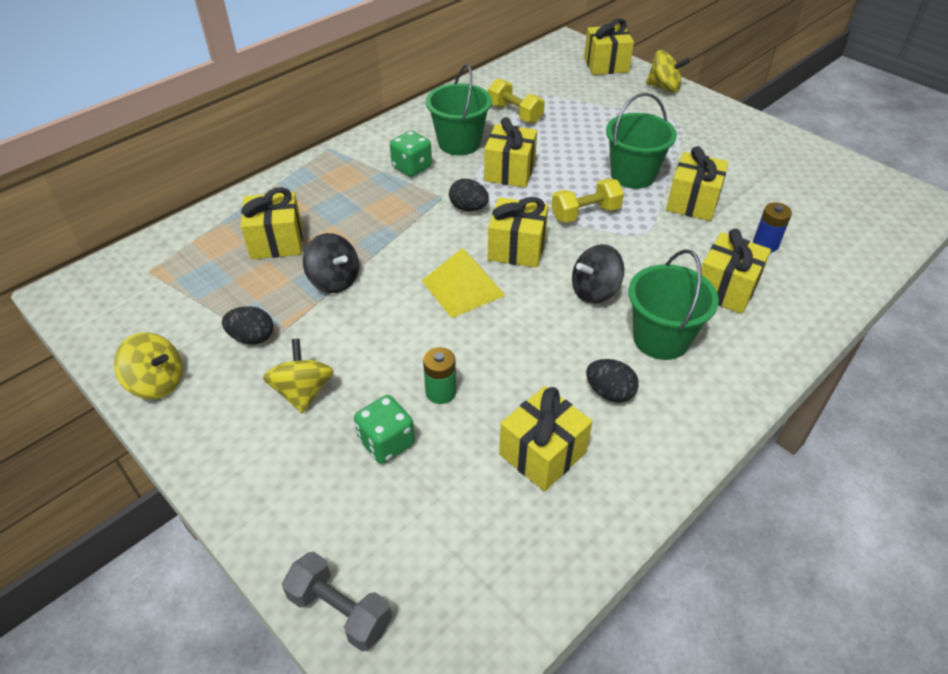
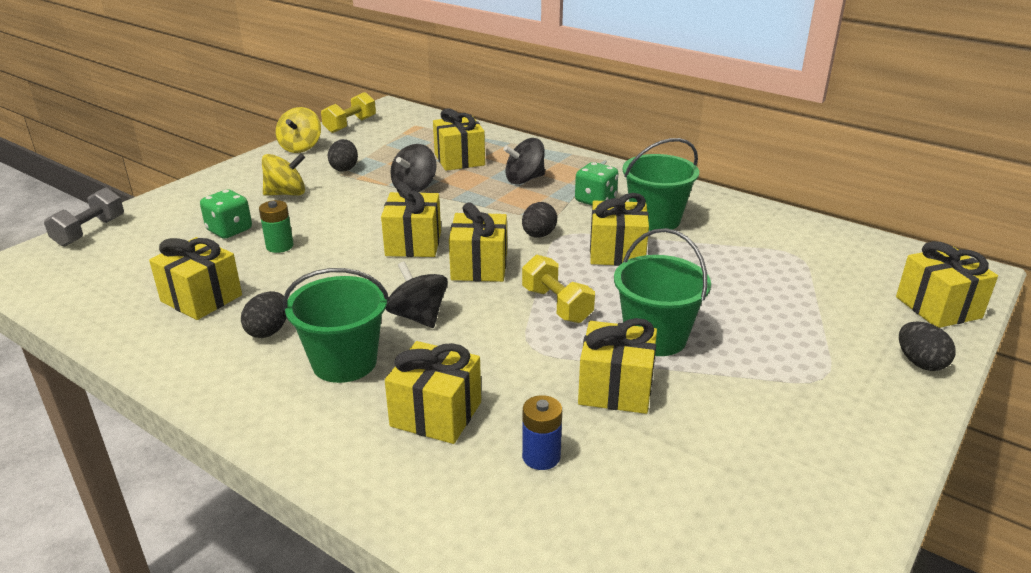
camera: 80 degrees right, 15 degrees down
yellow pyramid [422,248,506,318] -> yellow gift [381,182,441,257]
yellow dumbbell [488,78,545,123] -> yellow dumbbell moved to [321,92,376,133]
yellow spinning top [646,50,690,92] -> black egg [899,321,956,371]
none -> black spinning top [503,138,545,184]

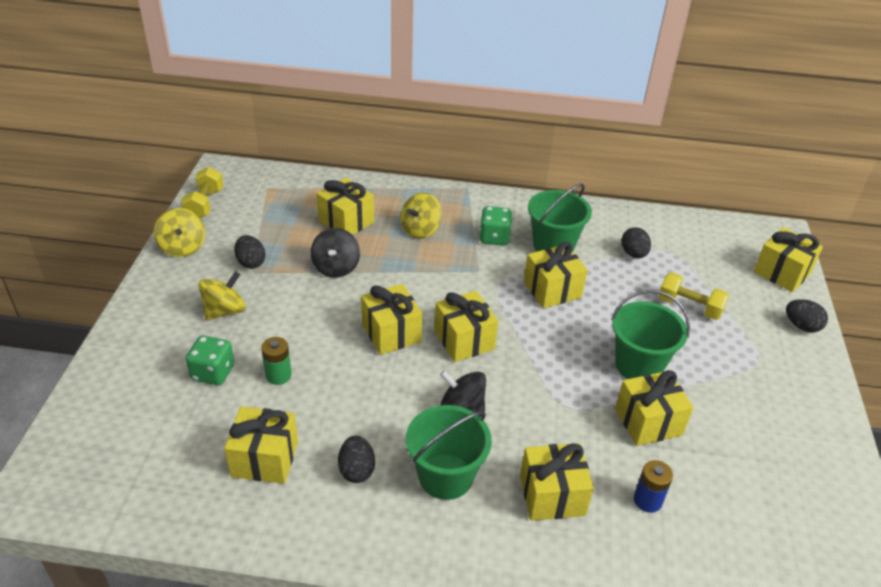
camera: 30 degrees left, 10 degrees up
grey dumbbell [44,187,124,247] -> none
black spinning top [503,138,545,184] -> yellow spinning top [401,192,442,239]
black egg [522,202,557,238] -> black egg moved to [621,227,651,258]
yellow dumbbell [522,255,595,323] -> yellow dumbbell moved to [659,272,729,320]

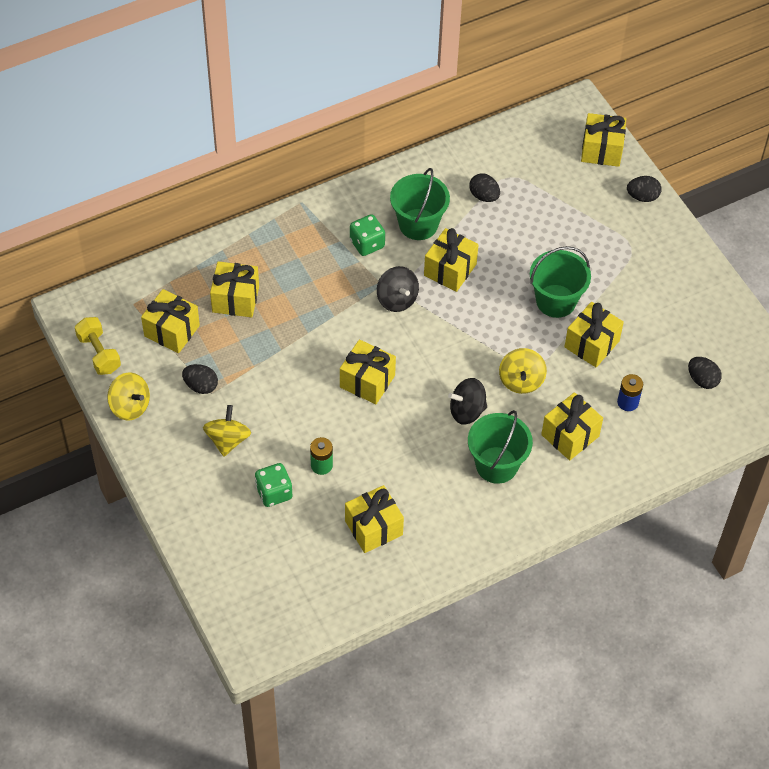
camera: 35 degrees left, 15 degrees up
black spinning top [311,228,360,278] -> black spinning top moved to [377,266,419,312]
black egg [338,436,375,483] -> black egg moved to [688,357,722,389]
yellow spinning top [401,192,442,239] -> yellow spinning top moved to [499,348,547,394]
yellow gift [434,291,498,362] -> yellow gift moved to [141,289,200,353]
yellow dumbbell [659,272,729,320] -> none

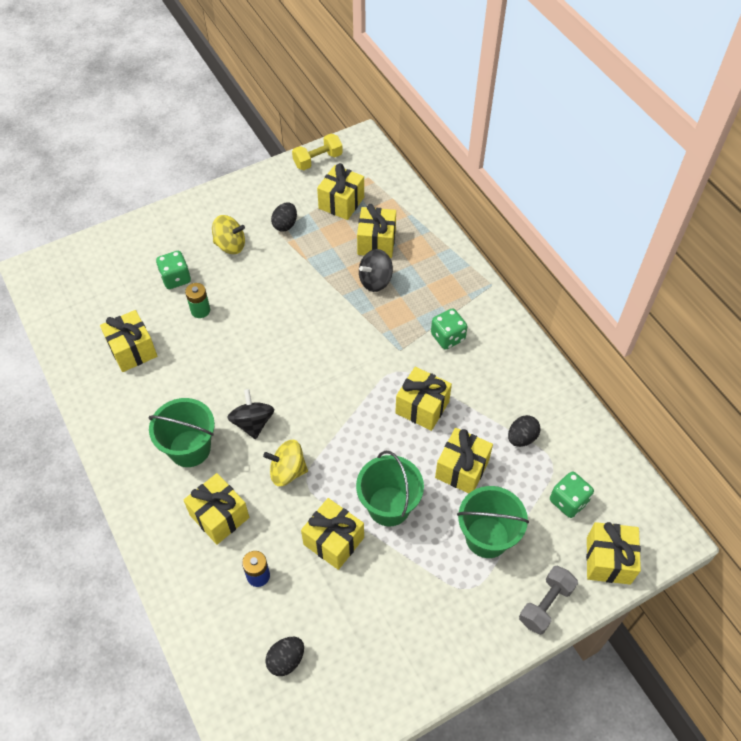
camera: 90 degrees right, 0 degrees up
yellow spinning top [107,372,150,421] -> none
yellow gift [340,340,396,404] -> yellow gift moved to [435,428,493,493]
black spinning top [377,266,419,312] -> black spinning top moved to [359,249,393,292]
green bucket [390,168,450,240] -> green bucket moved to [457,486,529,558]
black egg [627,176,662,202] -> grey dumbbell [519,566,578,635]
none -> green dice [550,471,594,518]

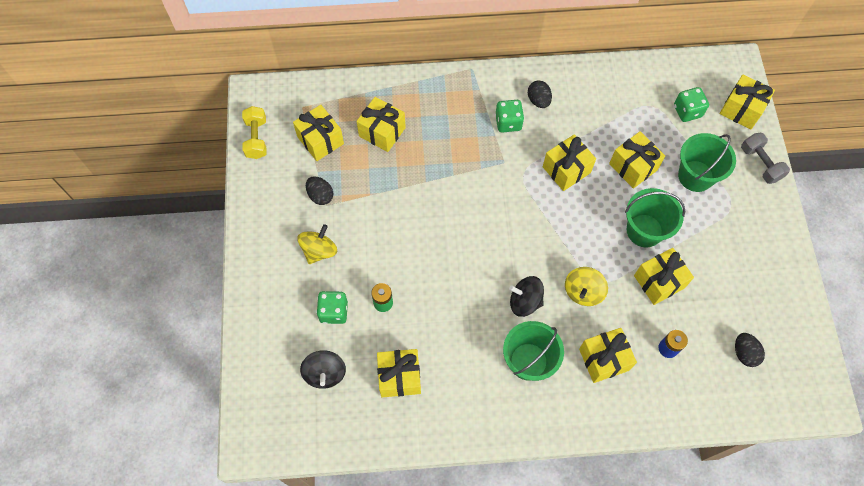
camera: 65 degrees left, 10 degrees up
black spinning top [359,249,393,292] -> black spinning top moved to [300,350,346,389]
black egg [508,415,541,447] -> black egg moved to [528,81,552,108]

